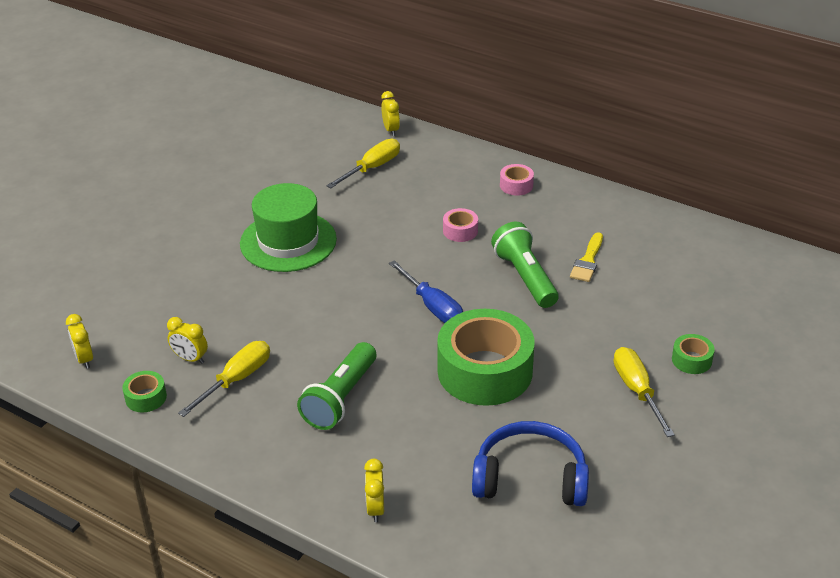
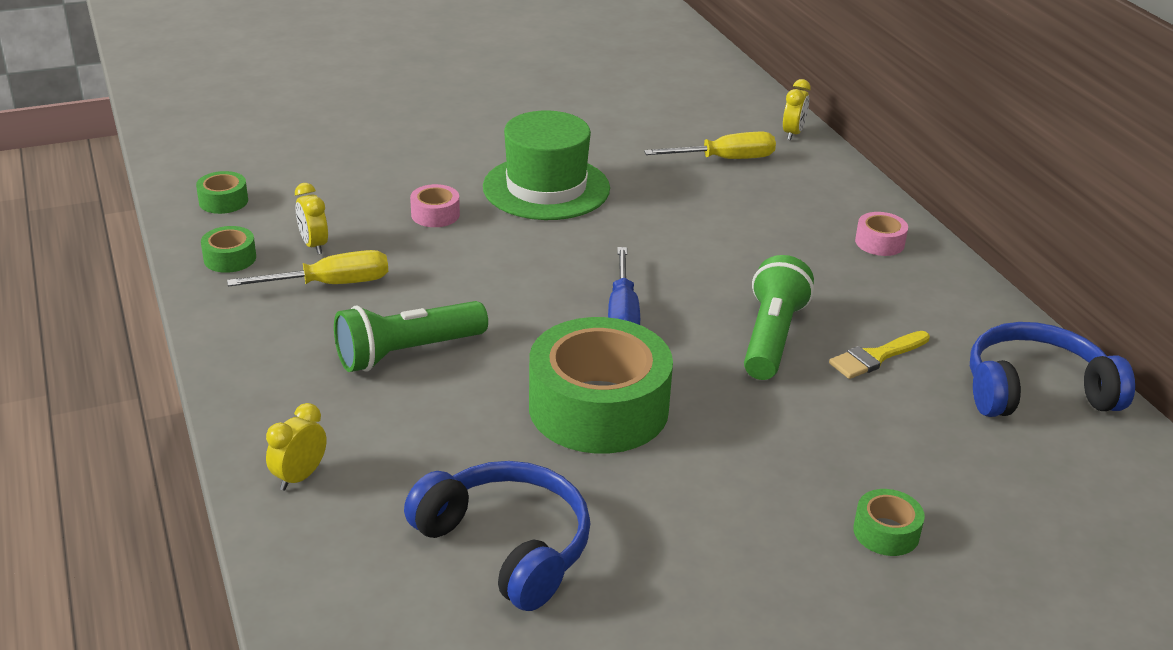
camera: 35 degrees right, 5 degrees down
yellow clock [66,314,93,369] -> green tape [196,171,248,214]
pink tape [443,208,478,242] -> pink tape moved to [410,184,460,227]
yellow screwdriver [613,347,675,437] -> none
none -> blue headphones [970,322,1135,417]

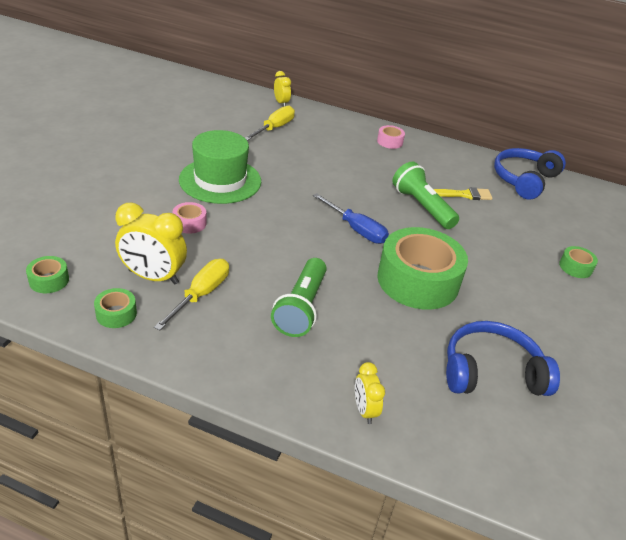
camera: 50 degrees left, 5 degrees up
yellow clock [295,183,328,254] -> yellow clock [115,203,187,285], size x1.80
yellow brush [829,331,930,379] -> yellow brush turned 105 degrees counterclockwise [434,187,493,200]

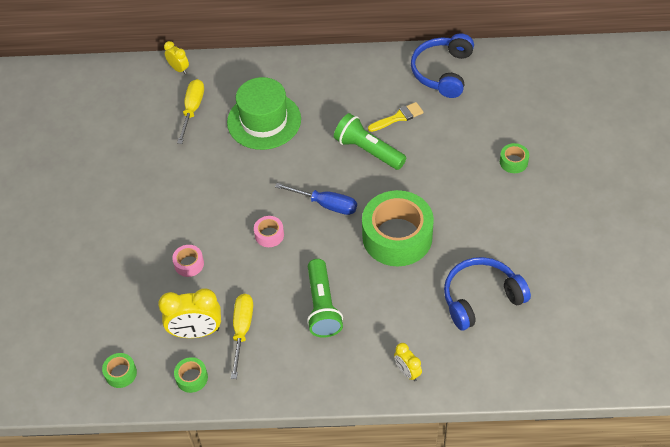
camera: 15 degrees left, 15 degrees up
green hat [179,130,261,204] -> green hat moved to [227,77,301,150]
pink tape [377,125,405,149] -> pink tape moved to [254,216,284,247]

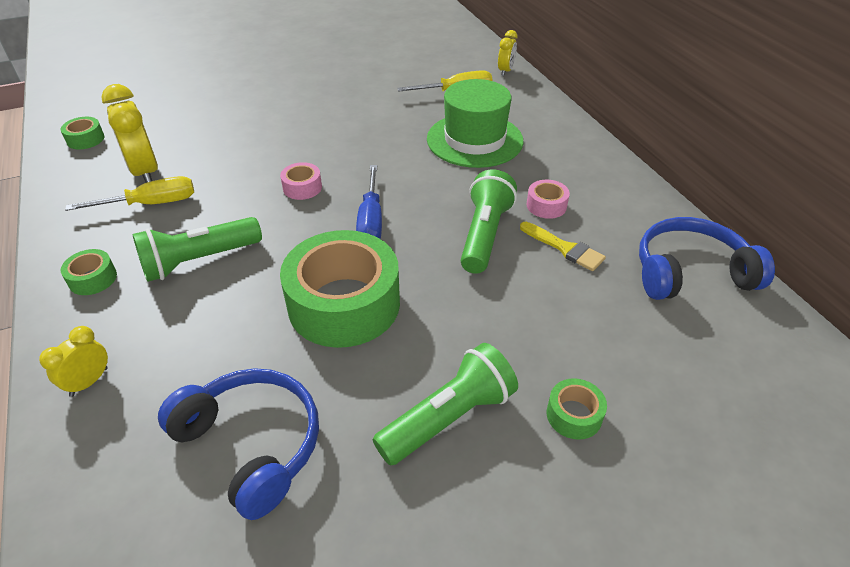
camera: 65 degrees right, 10 degrees down
pink tape [172,245,204,277] -> pink tape moved to [527,180,570,219]
green tape [174,357,208,393] -> green tape moved to [61,249,117,295]
none -> green flashlight [373,343,518,465]

